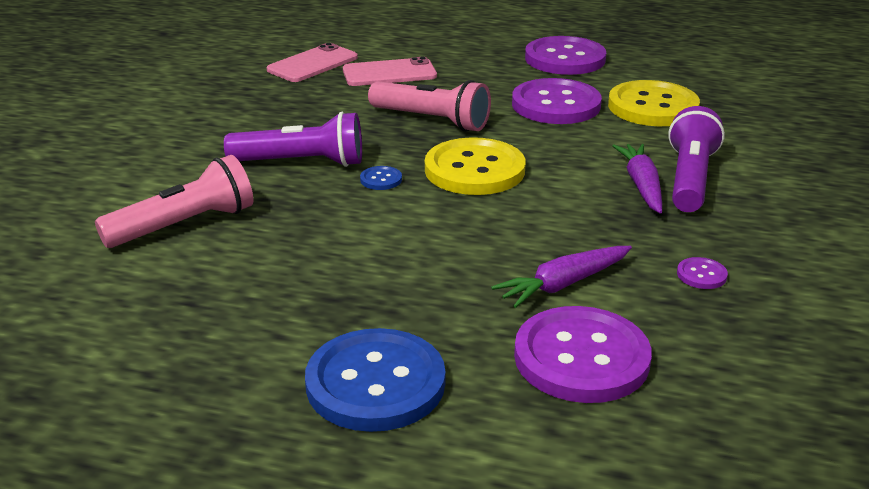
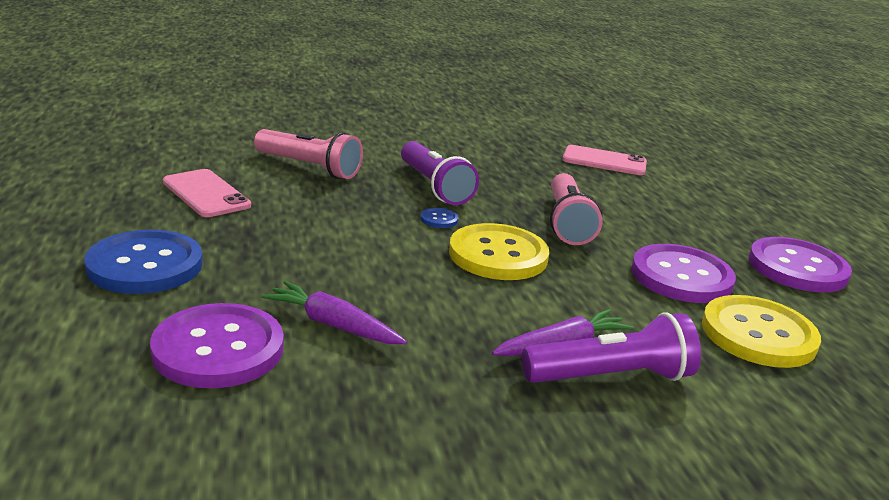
camera: 60 degrees right, 5 degrees down
pink phone [343,57,437,86] -> pink phone moved to [163,169,251,217]
purple button [677,257,728,289] -> none

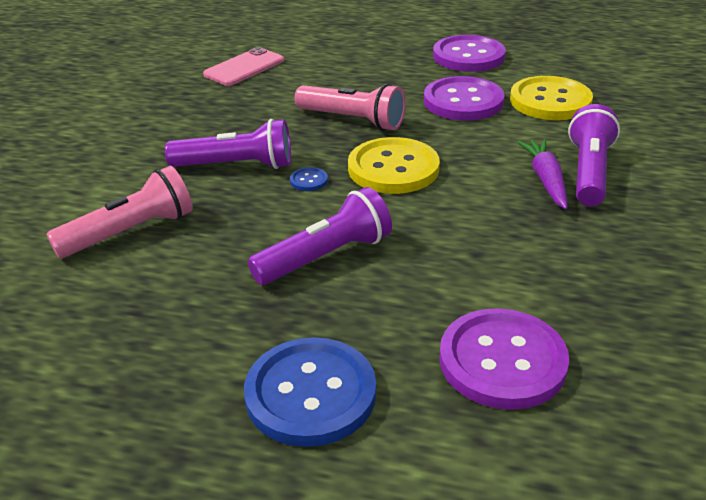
camera: 60 degrees left, 10 degrees up
pink phone [163,169,251,217] -> none
purple carrot [261,281,407,344] -> none
none -> purple flashlight [248,187,392,285]

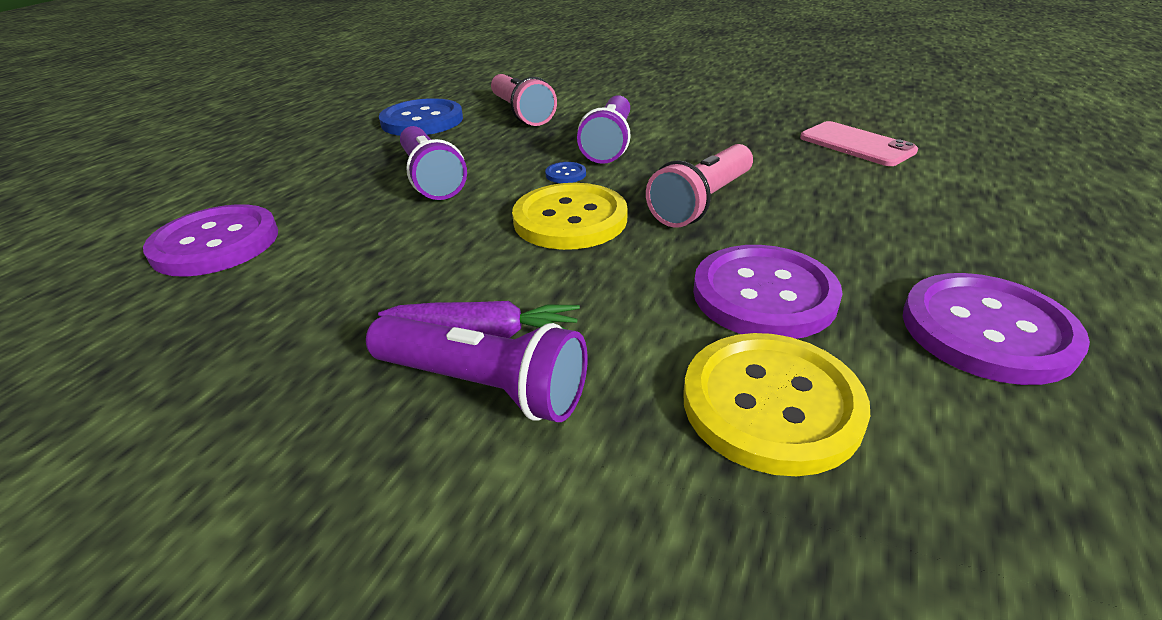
camera: 100 degrees right, 0 degrees up
blue button [244,337,376,447] -> blue button moved to [379,98,463,136]

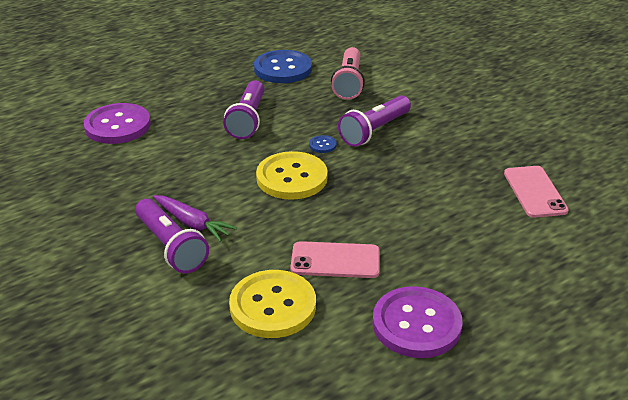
camera: 30 degrees right, 0 degrees up
pink flashlight [646,144,753,228] -> none
purple button [693,245,843,339] -> pink phone [290,241,380,278]

